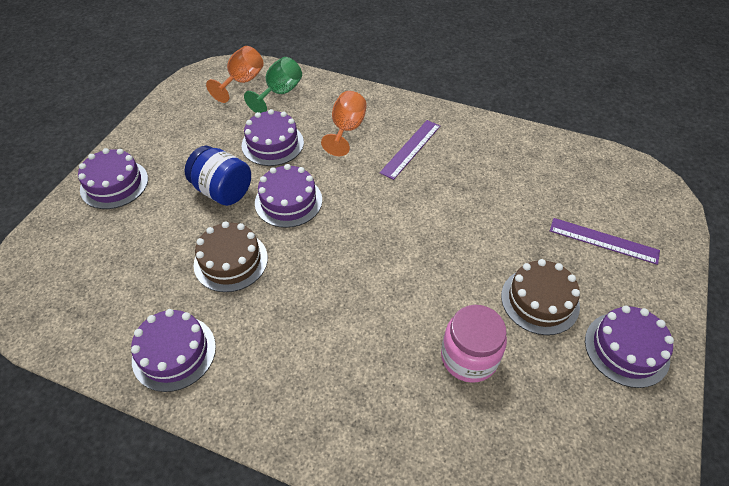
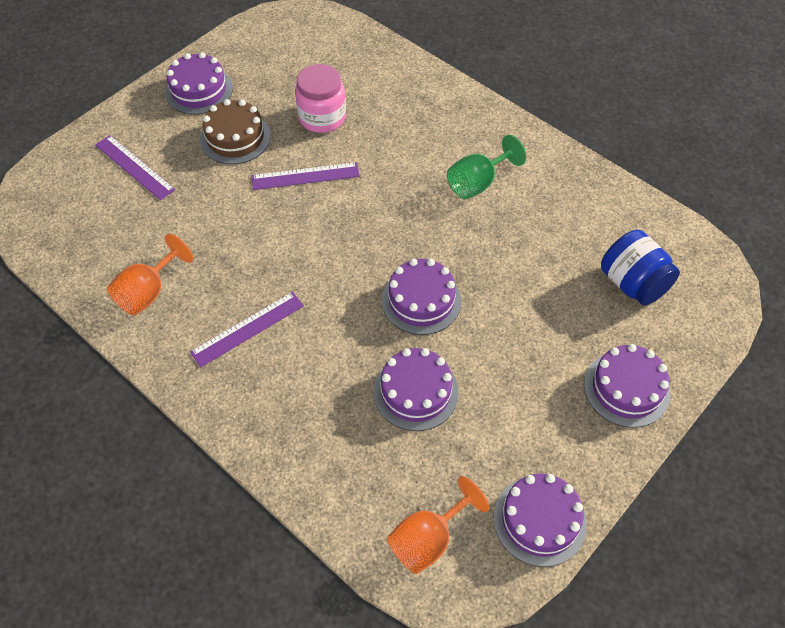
camera: 160 degrees left, 5 degrees up
purple cake [131,309,216,392] -> purple cake moved to [494,473,587,567]
blue jar [184,146,251,206] -> blue jar moved to [601,230,680,306]
brown cake [194,221,268,292] -> none
green goblet [244,57,302,113] -> green goblet moved to [447,135,526,199]
orange goblet [321,91,367,156] -> orange goblet moved to [107,234,193,316]
none -> purple ruler [252,162,360,190]

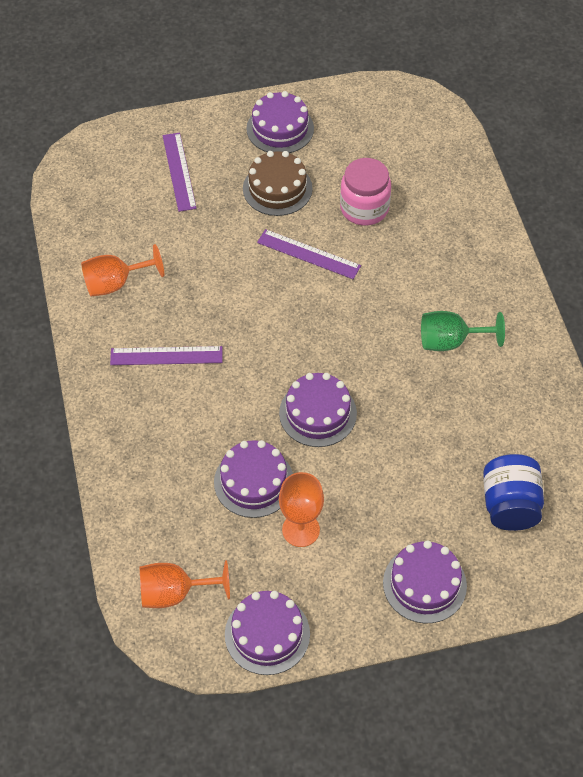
camera: 35 degrees right, 0 degrees up
none -> orange goblet [279,472,324,547]

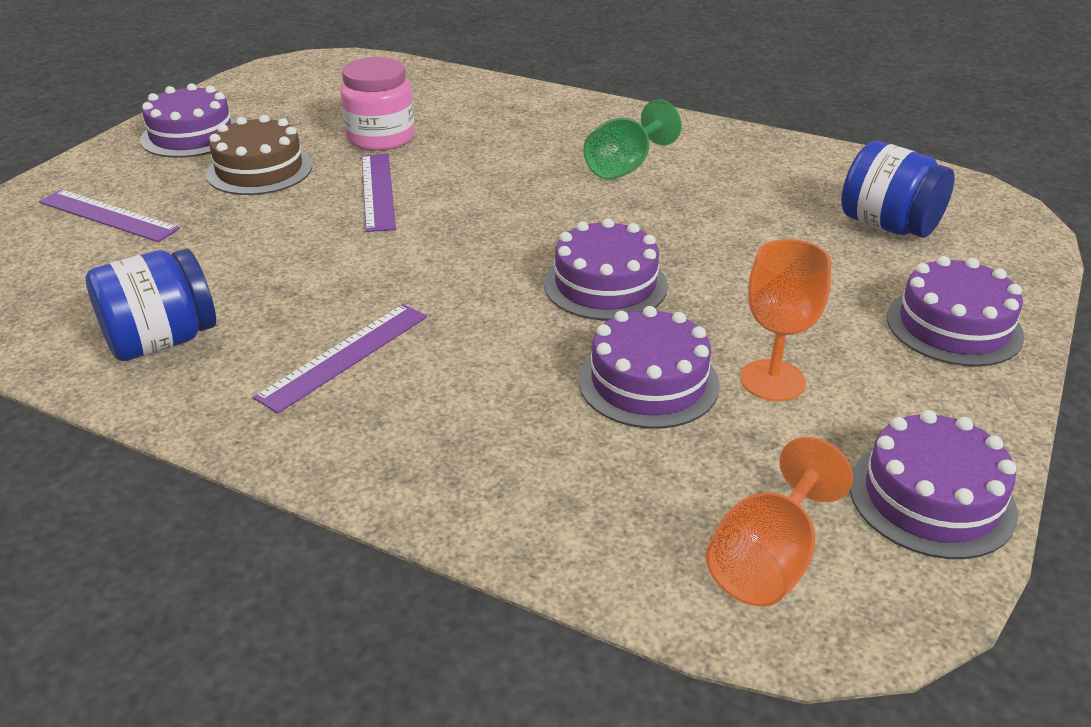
camera: 50 degrees left, 20 degrees down
orange goblet [81,244,164,296] -> blue jar [86,249,216,361]
purple ruler [257,229,361,279] -> purple ruler turned 75 degrees counterclockwise [362,154,396,232]

